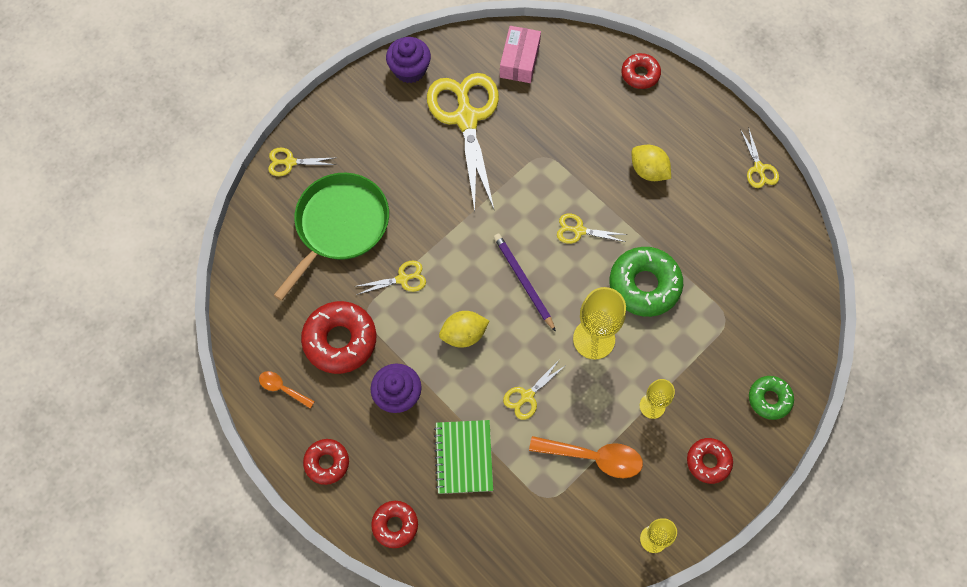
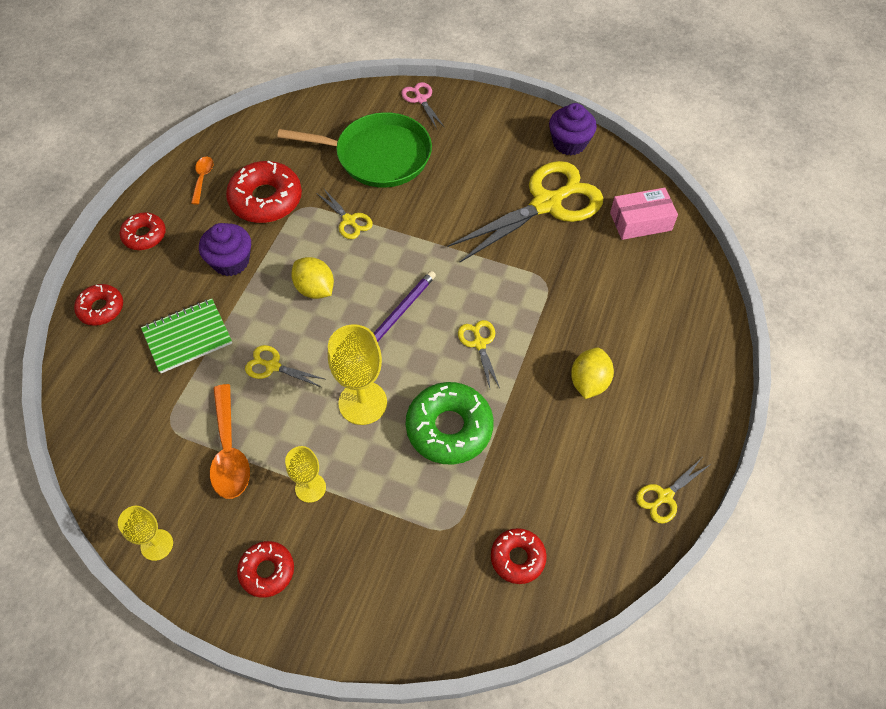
camera: 65 degrees right, 10 degrees down
yellow scissors [268,148,336,176] -> pink scissors [401,82,445,129]
red donut [621,53,661,89] -> red donut moved to [491,528,547,584]
green donut [749,376,794,420] -> none

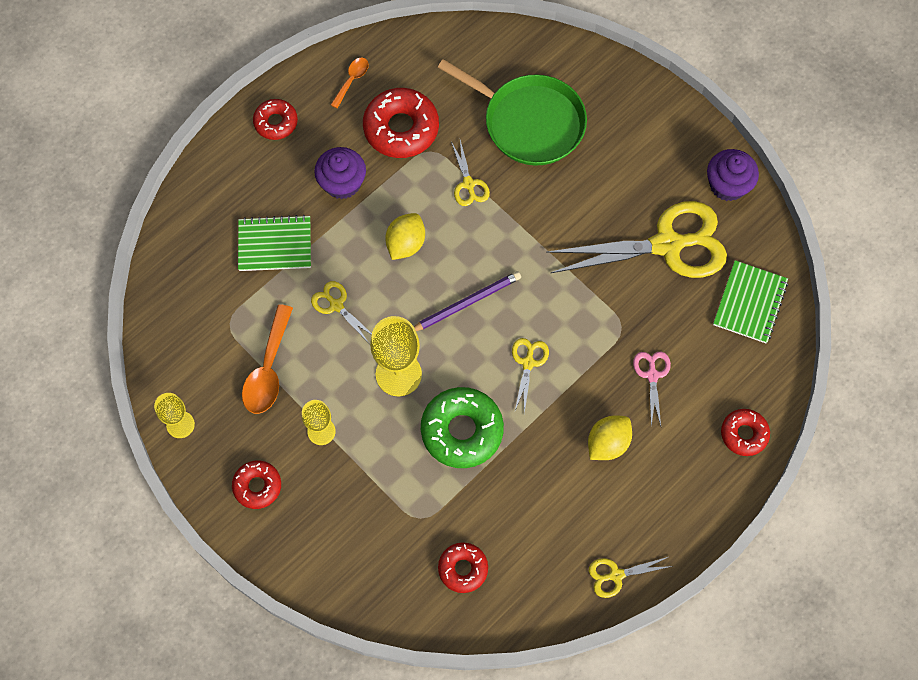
camera: 25 degrees right, 10 degrees up
red donut [74,284,123,326] -> red donut moved to [721,409,770,456]
yellow lemon [291,257,334,299] -> yellow lemon turned 45 degrees clockwise [385,213,425,260]
pink scissors [401,82,445,129] -> pink scissors moved to [633,352,671,426]
pink box [610,188,678,240] -> green notebook [713,260,788,343]

